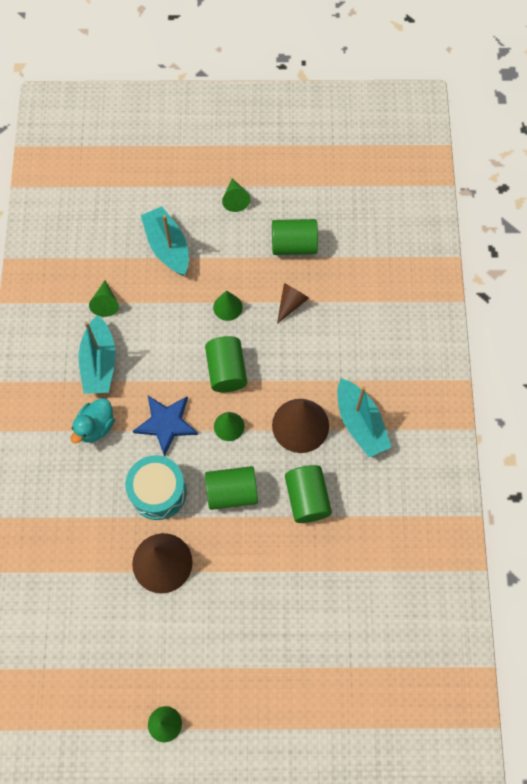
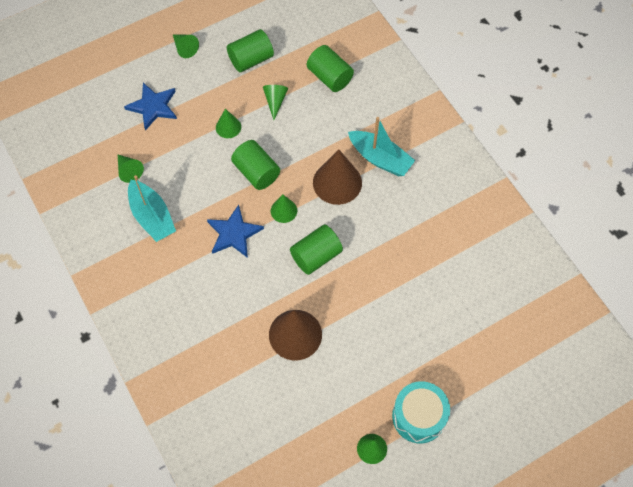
camera: 30 degrees left, 5 degrees down
turquoise duck [71,398,115,444] -> none
turquoise drum [125,455,187,520] -> turquoise drum moved to [392,381,450,443]
turquoise boat [141,206,189,276] -> blue star [124,83,177,131]
brown cone [277,283,309,324] -> green cone [263,85,288,120]
green cylinder [285,465,332,523] -> green cylinder moved to [307,45,354,92]

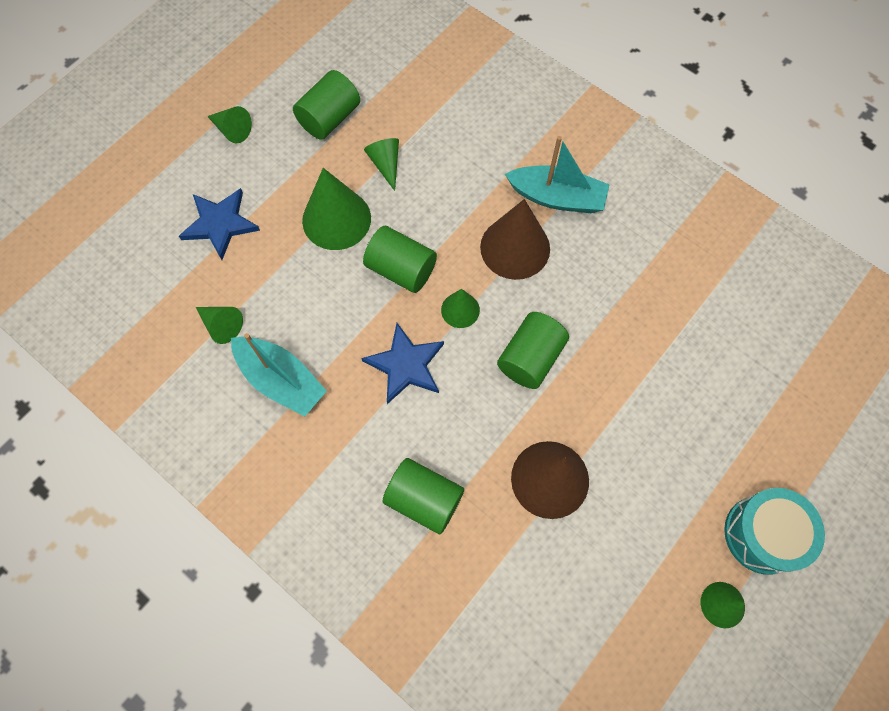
camera: 20 degrees left, 5 degrees up
green cone [216,109,241,138] -> green cone [302,168,371,250], size x1.86
green cylinder [307,45,354,92] -> green cylinder moved to [382,458,464,534]

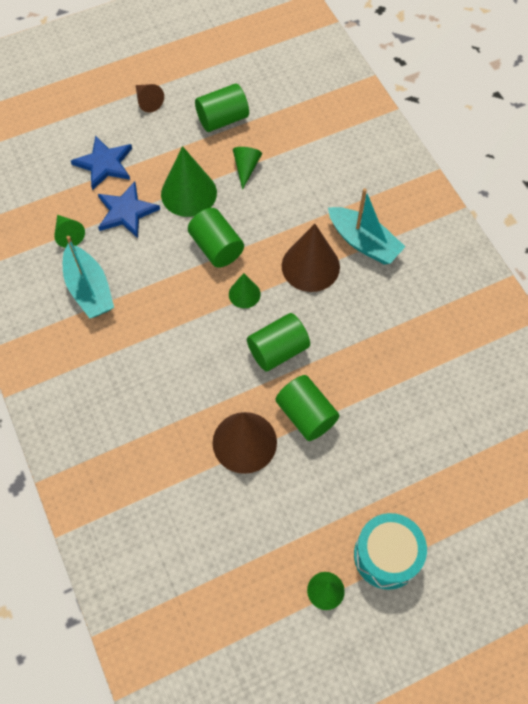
camera: 25 degrees right, 5 degrees down
green cone [207,106,252,143] -> brown cone [136,84,164,113]
blue star [361,323,444,404] -> blue star moved to [98,182,160,238]
green cylinder [382,458,464,534] -> green cylinder moved to [276,375,340,441]

